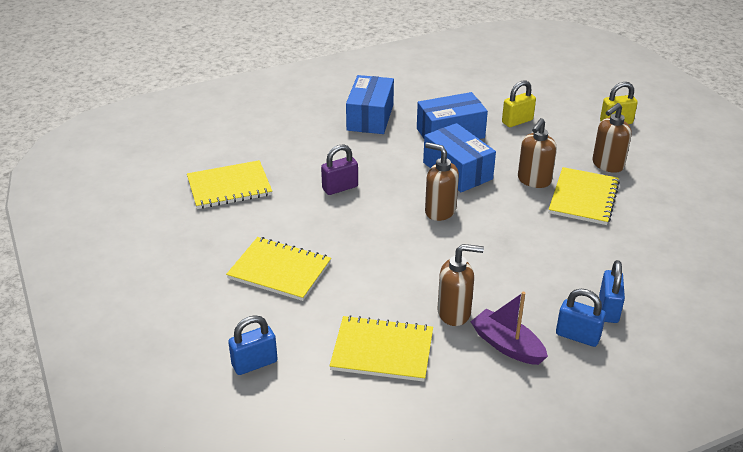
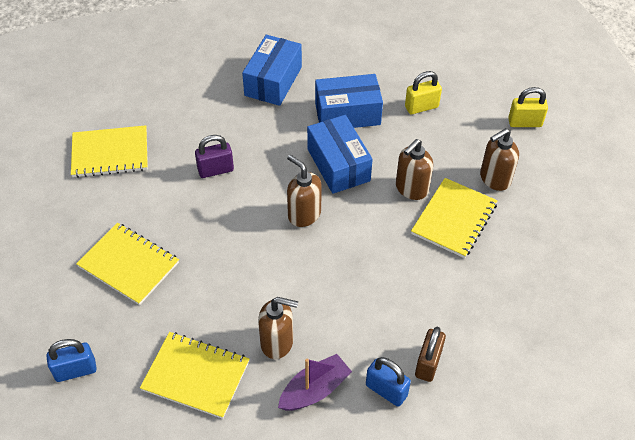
camera: 10 degrees right, 15 degrees up
purple boat [471,292,548,365] -> purple boat turned 90 degrees clockwise [278,354,352,411]
blue padlock [599,260,625,323] -> brown padlock [415,327,446,382]

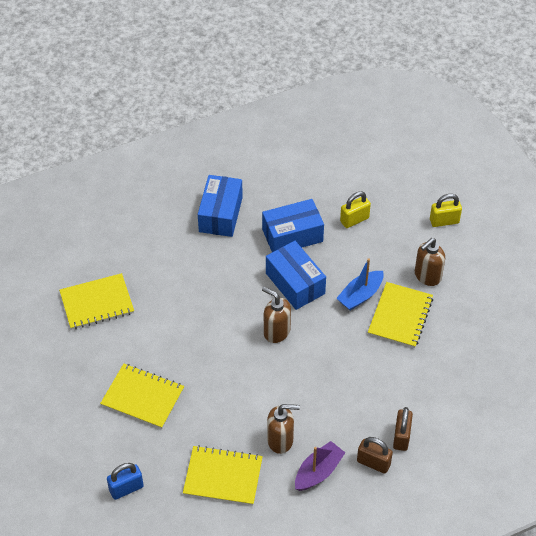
camera: 10 degrees left, 0 degrees up
purple padlock [195,135,234,178] -> none
blue padlock [366,357,411,407] -> brown padlock [357,437,393,474]
brown soap dispenser [396,139,433,200] -> blue boat [336,258,384,310]

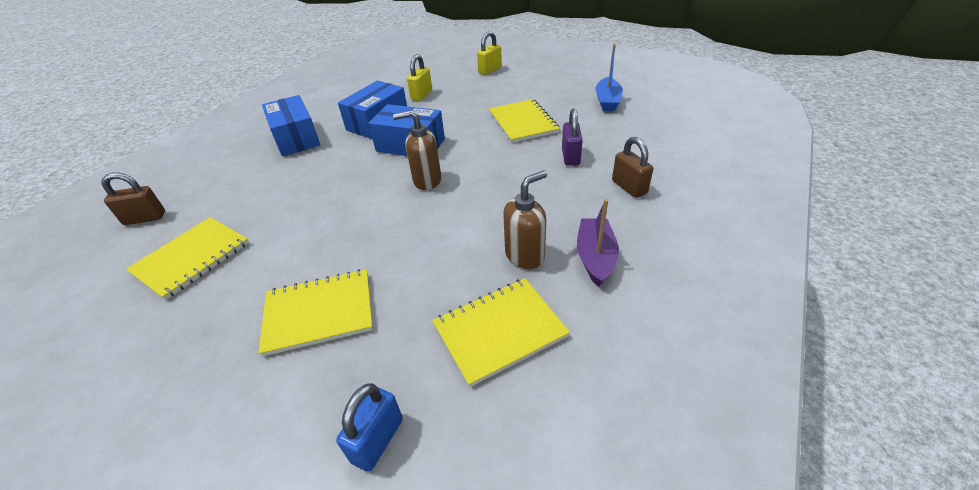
camera: 35 degrees left, 10 degrees down
blue boat [336,258,384,310] -> blue boat moved to [596,44,623,111]
brown padlock [357,437,393,474] -> brown padlock moved to [101,173,165,225]
brown soap dispenser [415,238,445,286] -> none
none -> purple padlock [562,109,583,166]

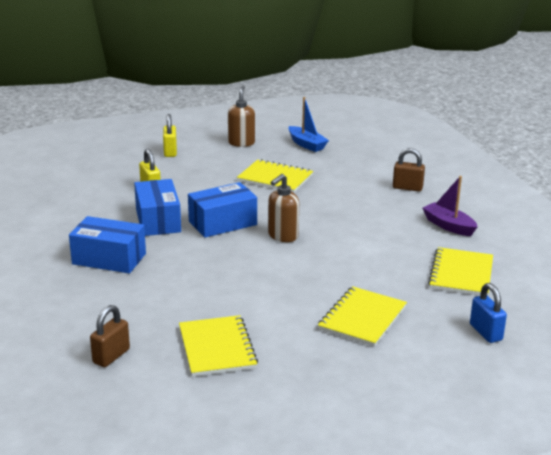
camera: 50 degrees left, 15 degrees down
brown soap dispenser [503,170,547,269] -> brown soap dispenser moved to [228,86,255,147]
purple padlock [562,109,583,166] -> none

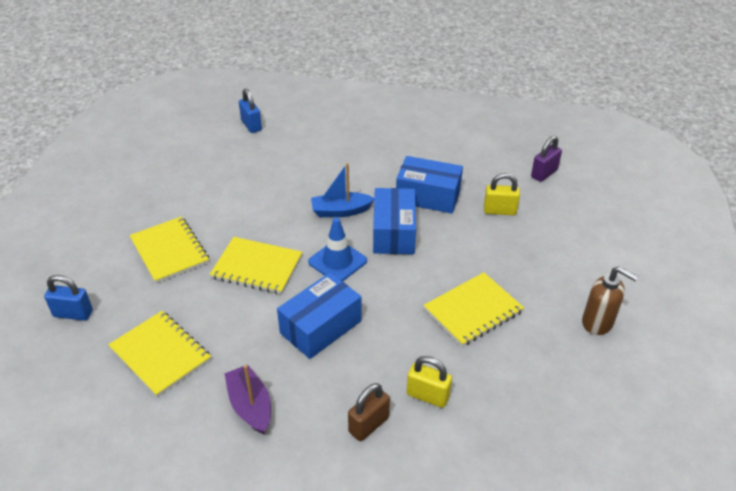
camera: 120 degrees right, 15 degrees up
blue box [69,216,146,273] -> blue box moved to [277,273,361,359]
brown padlock [90,305,130,367] -> blue padlock [239,88,262,133]
yellow padlock [163,114,177,157] -> yellow padlock moved to [407,356,452,408]
yellow notebook [179,315,258,377] -> yellow notebook moved to [210,237,302,294]
brown soap dispenser [268,174,299,242] -> blue traffic cone [308,217,367,282]
blue boat [288,97,329,152] -> blue boat moved to [311,163,374,217]
purple boat [422,176,477,236] -> purple boat turned 105 degrees counterclockwise [224,365,271,434]
none -> purple padlock [531,136,562,182]

